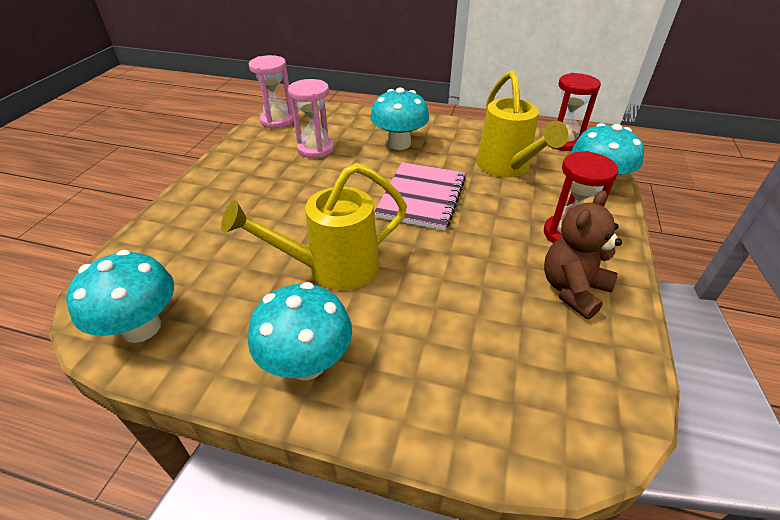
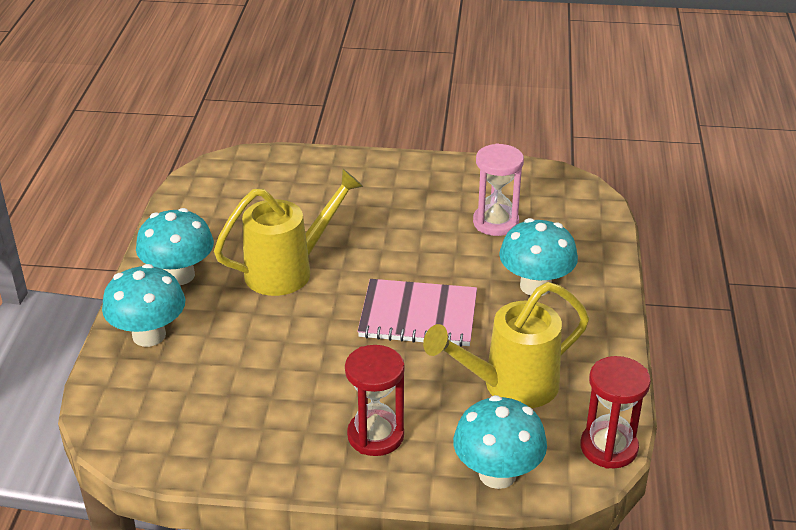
camera: 80 degrees right, 5 degrees down
turquoise mushroom [66,250,174,343] -> turquoise mushroom moved to [102,264,185,347]
yellow watering can [221,163,407,290] -> yellow watering can turned 90 degrees clockwise [214,168,363,296]
pink hourglass [249,55,294,128] -> none
brown teddy bear [544,190,622,319] -> none

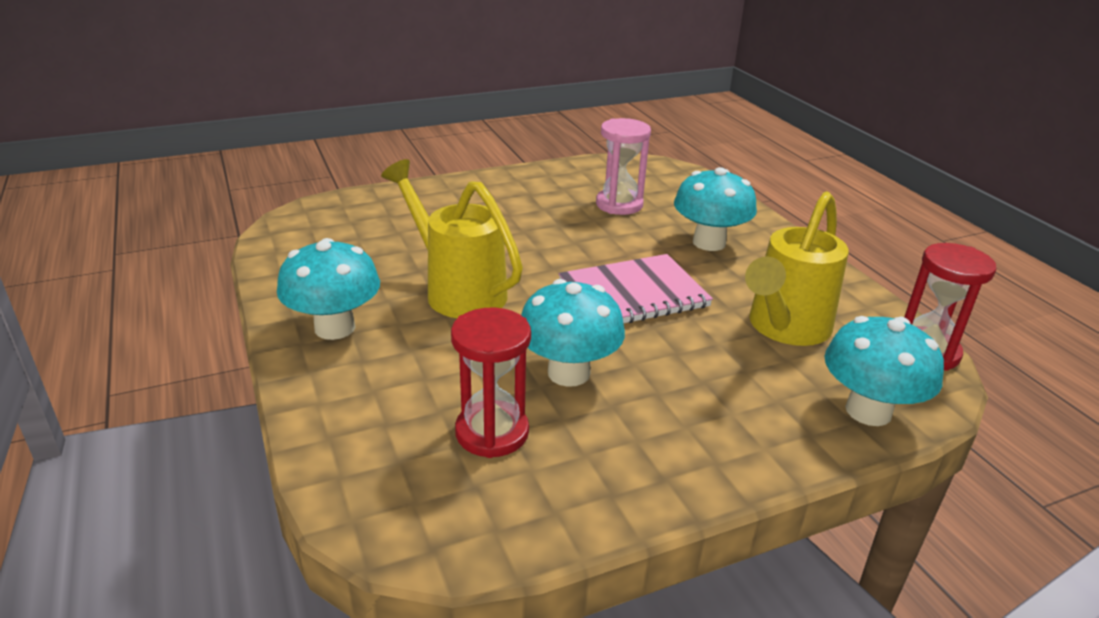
camera: 30 degrees left, 5 degrees down
turquoise mushroom [102,264,185,347] -> turquoise mushroom moved to [521,279,625,387]
yellow watering can [214,168,363,296] -> yellow watering can turned 75 degrees counterclockwise [381,159,523,318]
red hourglass [345,345,405,456] -> red hourglass moved to [451,307,531,458]

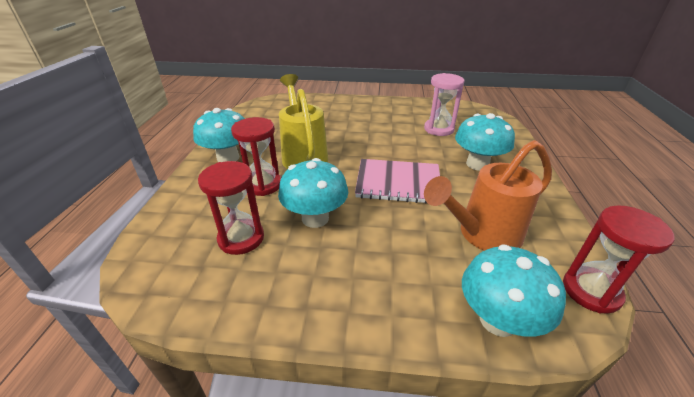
camera: 30 degrees right, 5 degrees up
yellow watering can [745,191,849,346] -> orange watering can [424,140,552,251]
none -> red hourglass [231,117,281,196]

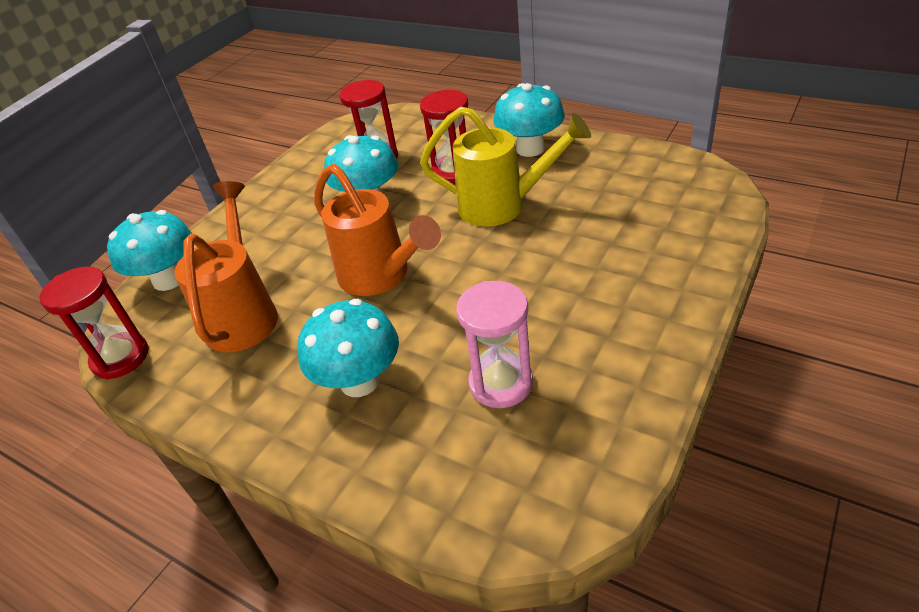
camera: 120 degrees right, 5 degrees up
pink notebook [355,159,440,204] -> orange watering can [314,164,441,296]

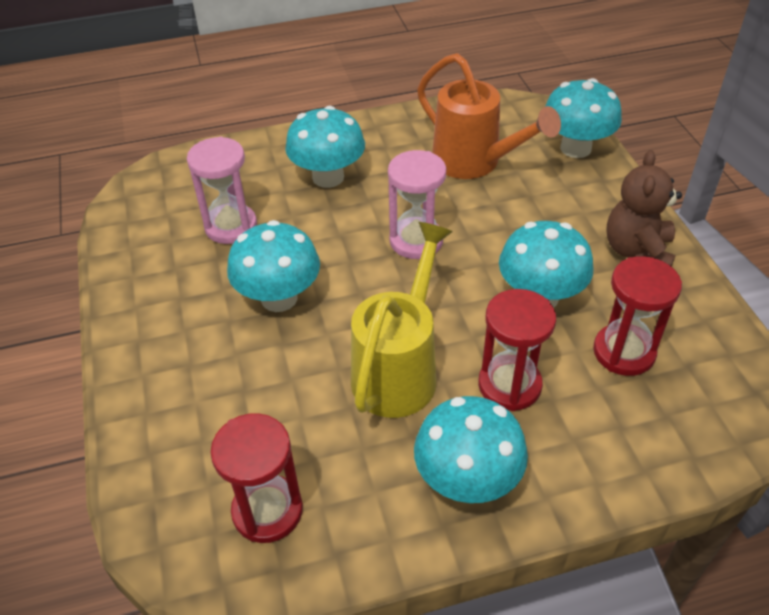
camera: 130 degrees right, 5 degrees up
red hourglass [40,267,149,380] -> red hourglass moved to [210,413,303,543]
orange watering can [314,164,441,296] -> pink hourglass [388,150,446,259]
yellow watering can [420,107,591,227] -> yellow watering can turned 150 degrees clockwise [351,222,453,418]
none -> turquoise mushroom [227,220,320,312]
none -> brown teddy bear [606,150,682,267]

